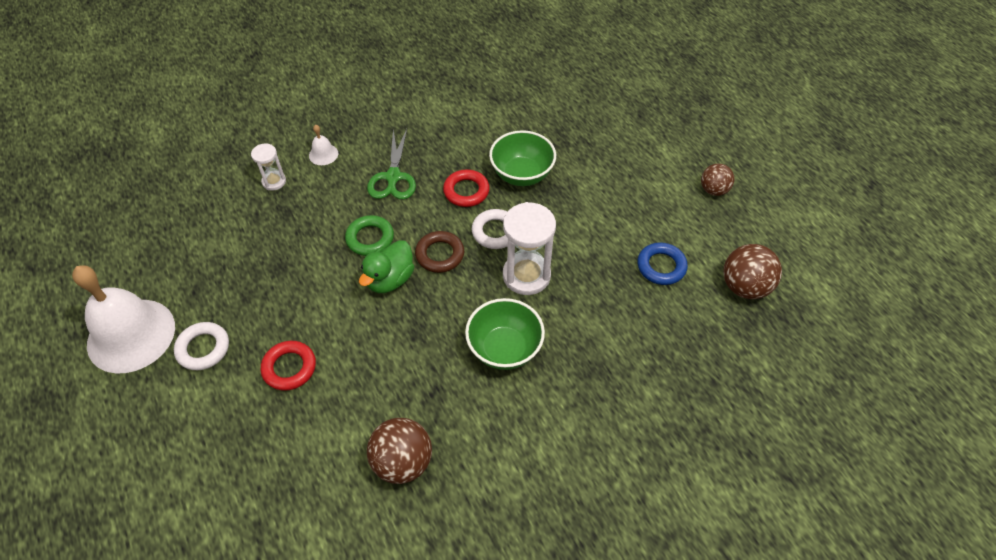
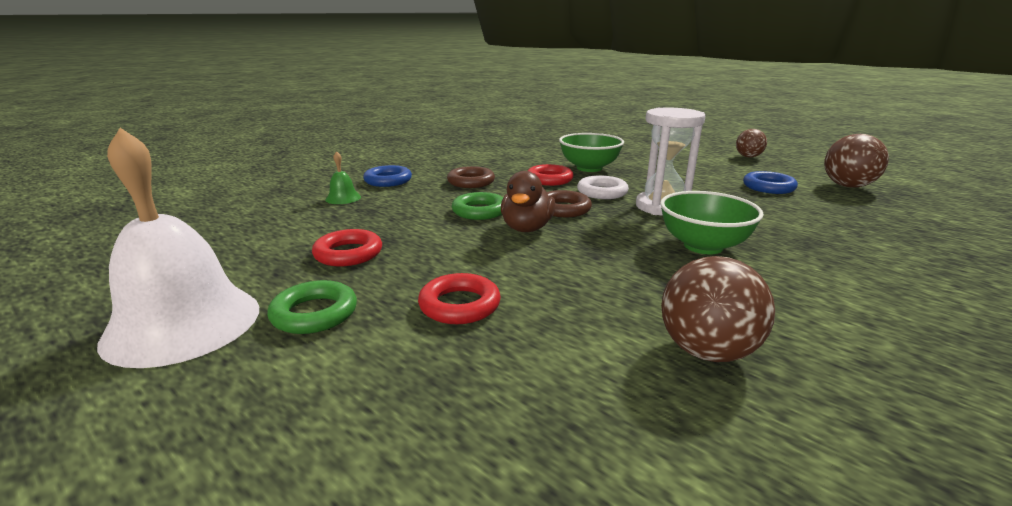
camera: 20 degrees left, 30 degrees down
white ring [174,322,229,370] -> green ring [267,280,357,334]
white hourglass [251,143,286,191] -> green bell [325,151,361,204]
white bell [309,125,338,165] -> blue ring [363,165,412,187]
green duck [359,240,414,293] -> brown duck [501,171,555,232]
green scissors [367,129,416,199] -> brown ring [447,166,495,188]
none -> red ring [312,229,382,267]

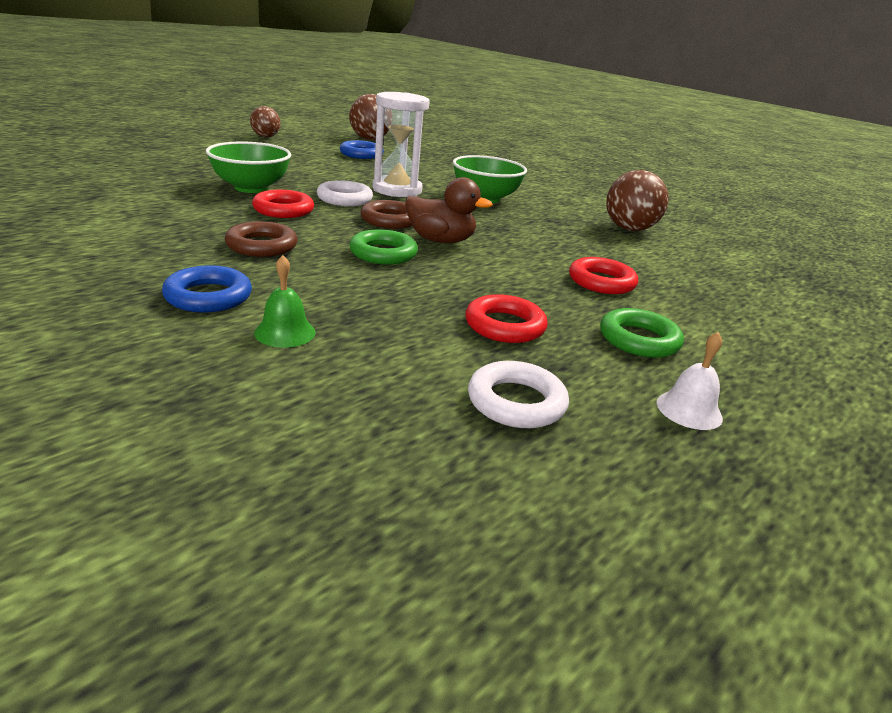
camera: 90 degrees left, 5 degrees up
white bell [97,128,259,368] -> white bell [657,332,723,430], size x0.41
none -> white ring [468,361,569,428]

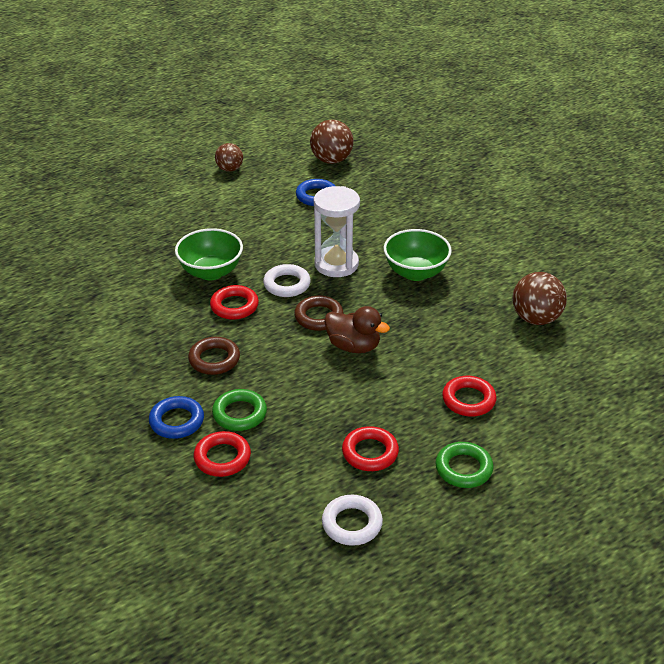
camera: 15 degrees right, 10 degrees up
green bell [254,255,316,348] -> red ring [194,431,251,477]
green ring [349,229,418,265] -> green ring moved to [212,389,267,431]
white bell [657,332,723,430] -> none

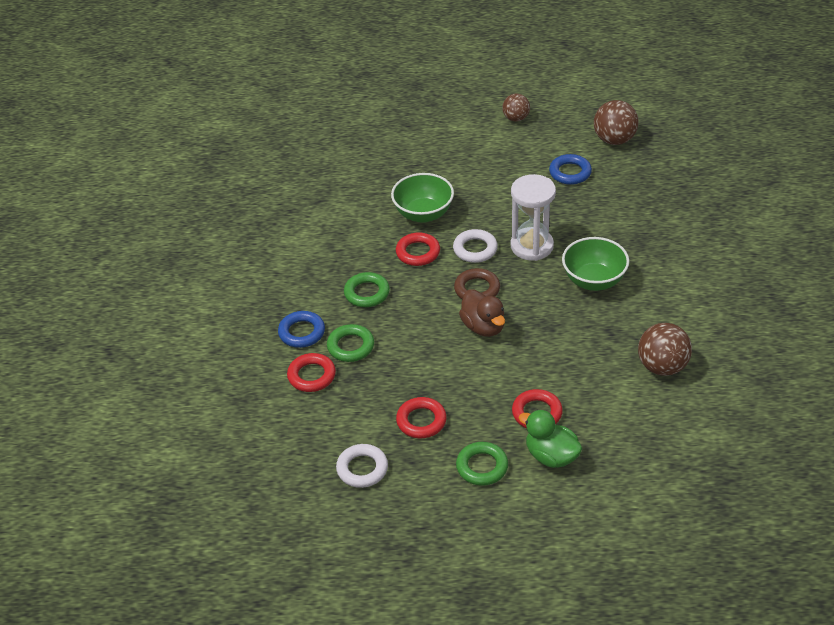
camera: 35 degrees right, 5 degrees up
brown ring [188,337,240,375] -> green ring [344,272,390,307]
none -> green duck [519,410,582,468]

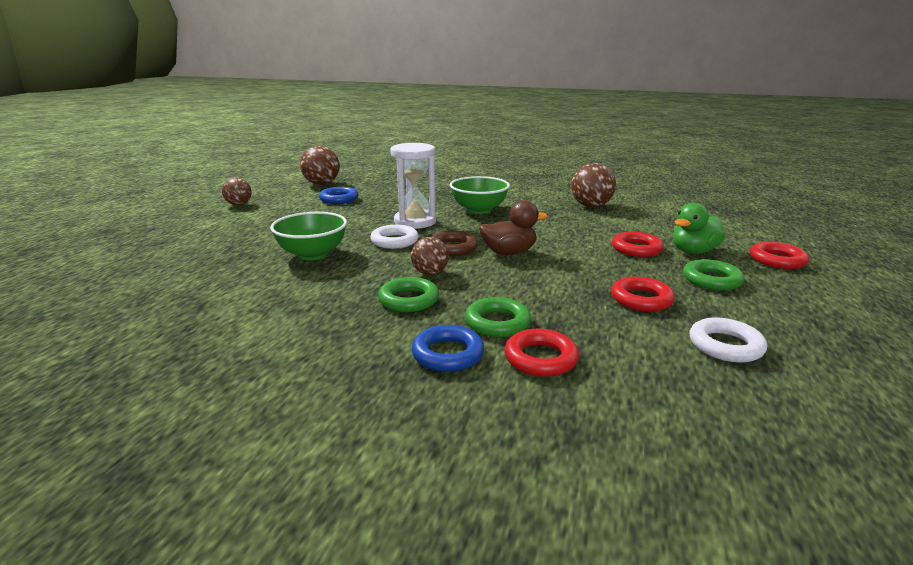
camera: 75 degrees left, 20 degrees down
red ring [396,232,440,266] -> red ring moved to [750,242,809,269]
none -> brown ball [411,237,449,275]

